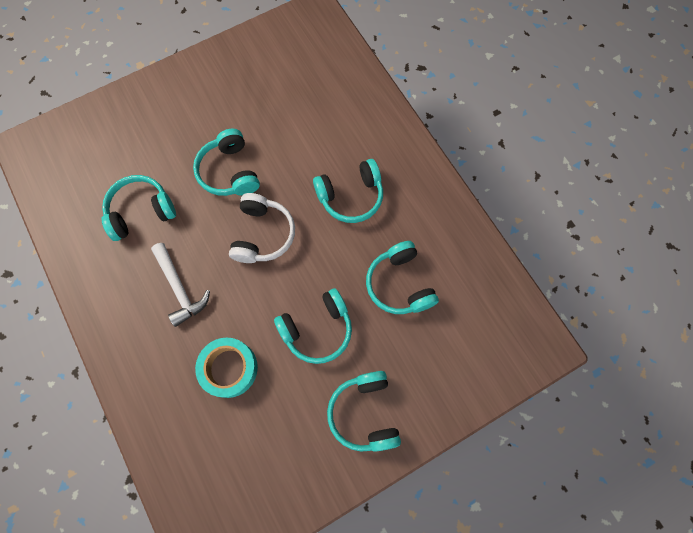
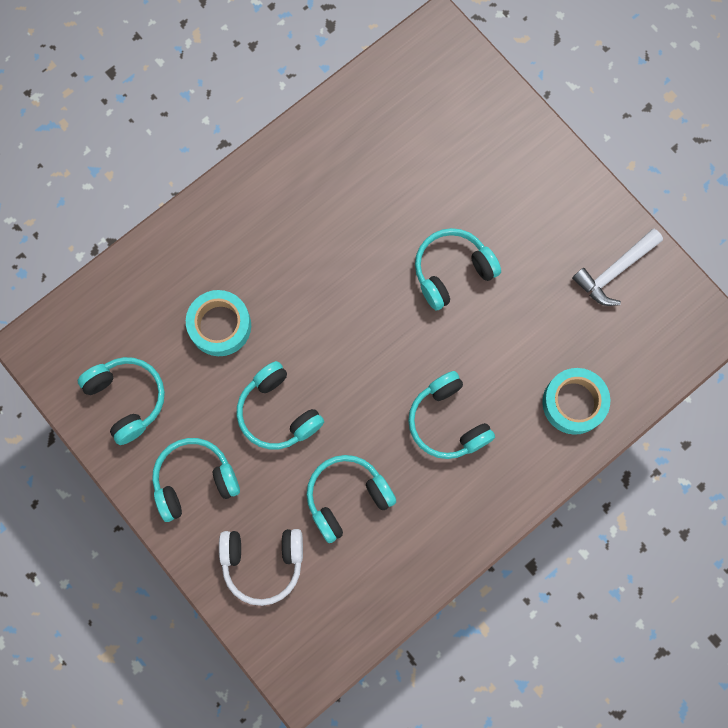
camera: 80 degrees right, 5 degrees up
turquoise headphones [101,175,176,241] -> turquoise headphones moved to [78,357,165,445]
white hammer [151,243,210,327] -> white hammer moved to [572,229,663,306]
white headphones [229,193,295,263] -> white headphones moved to [219,529,303,606]
none -> turquoise tape [542,368,610,435]

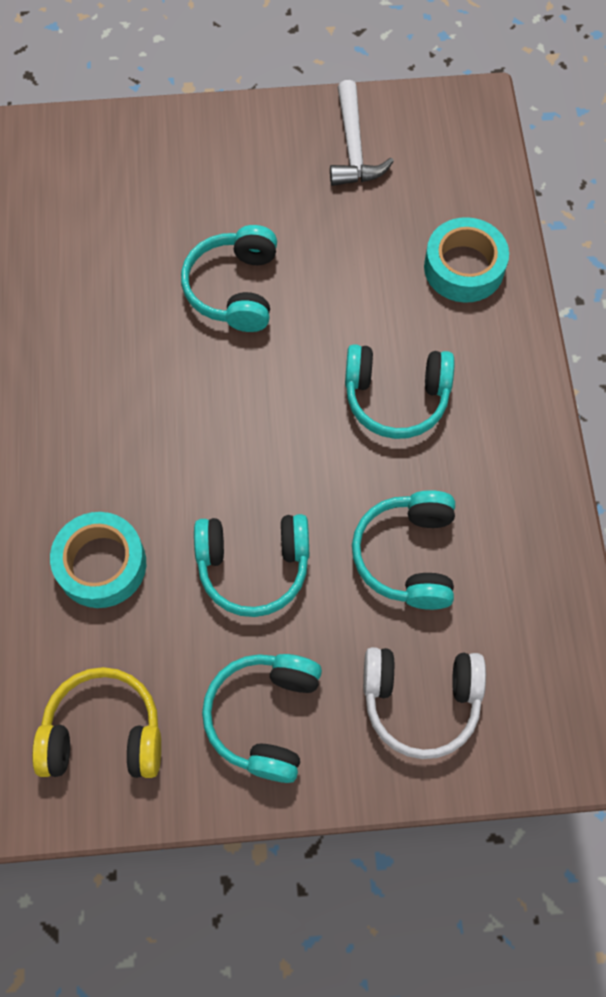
camera: 55 degrees left, 10 degrees down
turquoise headphones [78,357,165,445] -> yellow headphones [32,667,161,778]
white headphones [219,529,303,606] -> white headphones turned 60 degrees clockwise [363,647,486,759]

